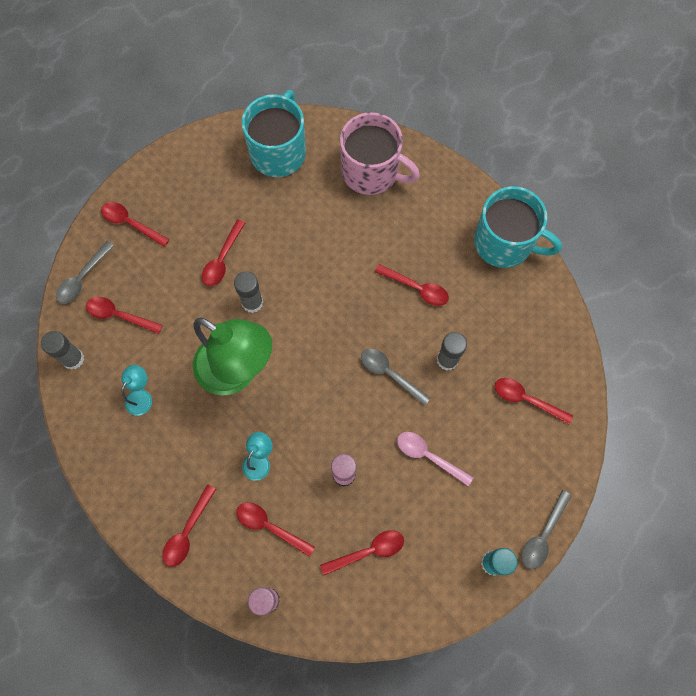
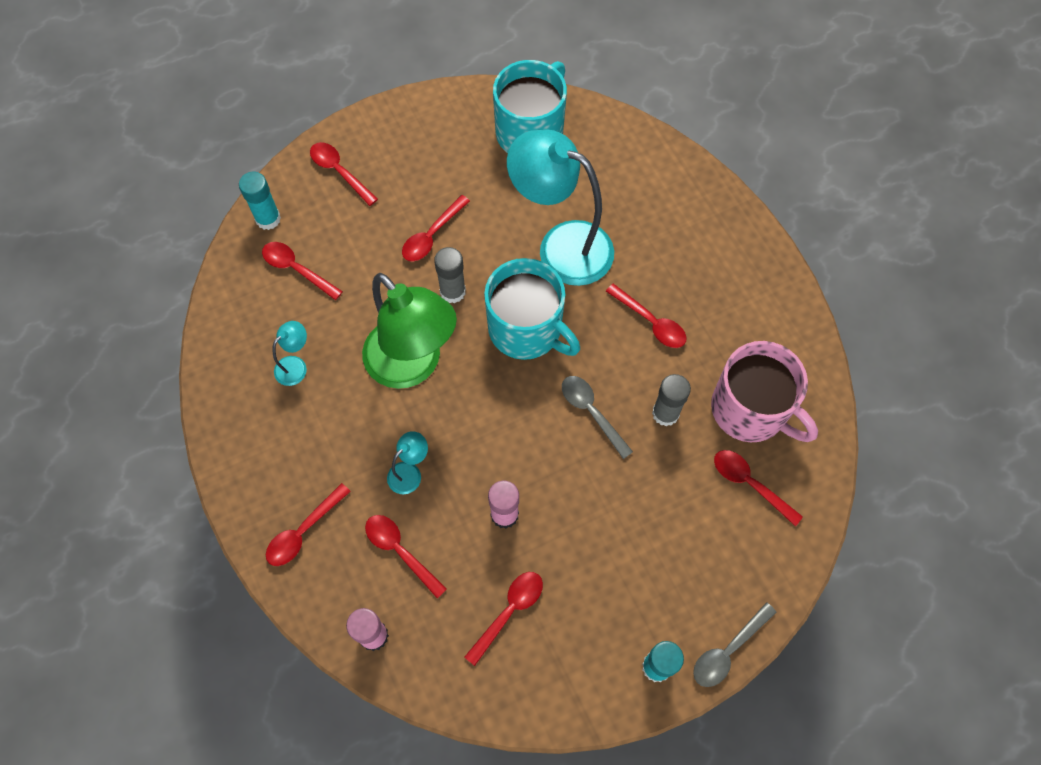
camera: 15 degrees right, 5 degrees down
grey glue stick [41,331,84,370] -> none
grey spoon [56,241,114,304] -> turquoise glue stick [239,172,281,230]
red spoon [320,530,404,575] -> red spoon turned 45 degrees counterclockwise [464,572,543,666]
pink mug [340,112,420,195] -> pink mug moved to [711,341,818,442]
pink spoon [397,432,474,486] -> none
turquoise mug [474,186,562,268] -> turquoise mug moved to [484,258,580,360]
none -> turquoise lamp [507,129,614,286]

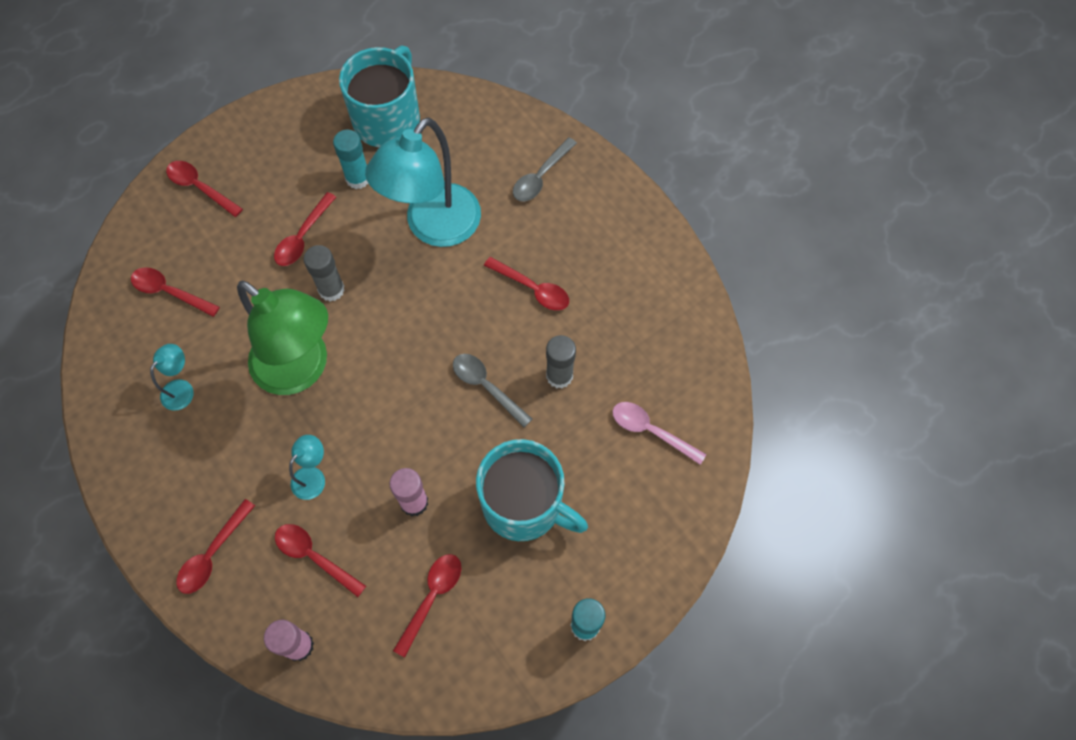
camera: 10 degrees left, 0 degrees up
turquoise glue stick [239,172,281,230] -> turquoise glue stick moved to [333,130,369,189]
turquoise mug [484,258,580,360] -> turquoise mug moved to [476,439,588,541]
turquoise lamp [507,129,614,286] -> turquoise lamp turned 75 degrees counterclockwise [365,117,481,247]
grey spoon [693,602,777,687] -> grey spoon moved to [513,137,577,201]
pink mug [711,341,818,442] -> none
red spoon [714,450,803,526] -> pink spoon [612,402,706,465]

